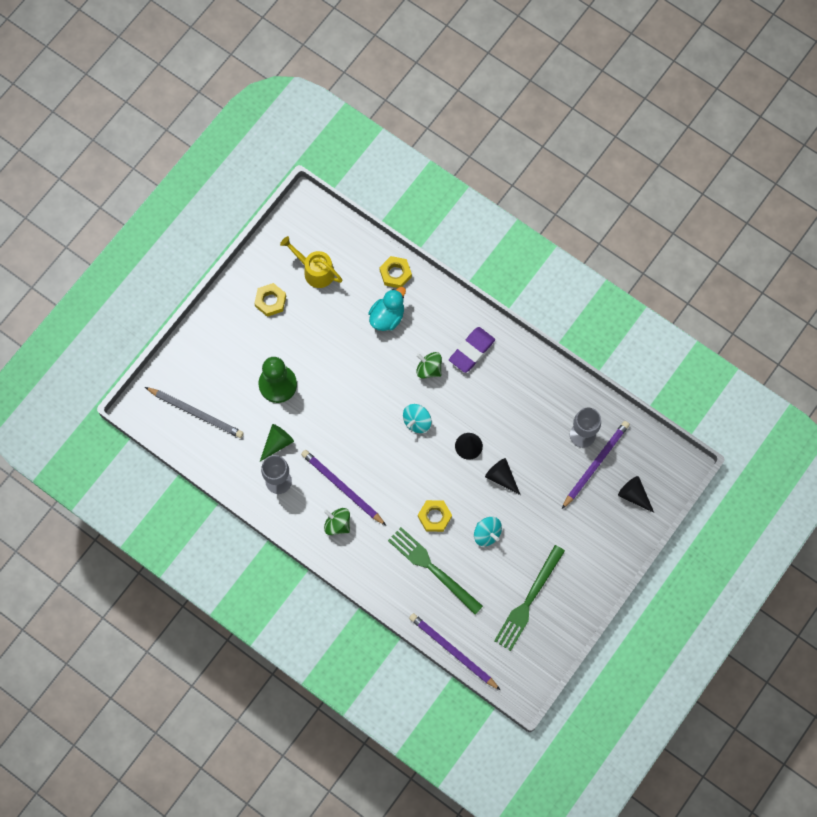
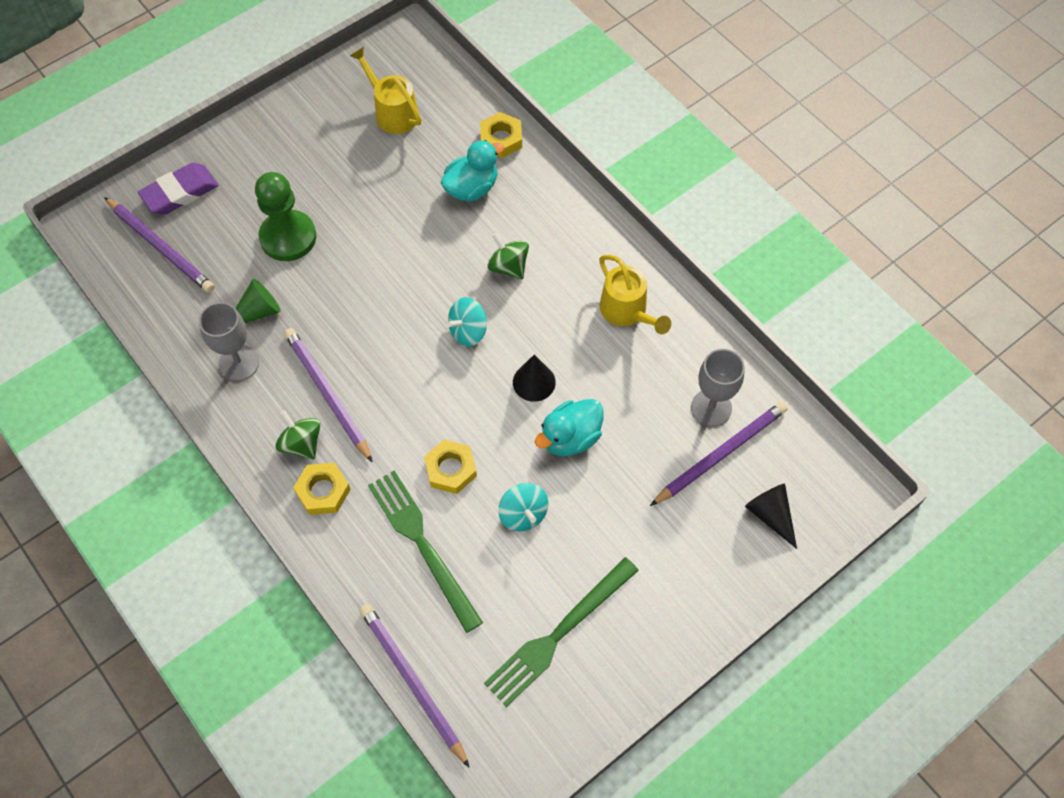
camera: 15 degrees right, 10 degrees down
grey pencil [145,387,244,438] -> purple pencil [104,197,214,292]
yellow nut [254,283,286,317] -> yellow nut moved to [293,463,351,515]
purple eraser [449,327,495,373] -> purple eraser moved to [138,163,219,215]
black cone [485,458,520,495] -> turquoise duck [535,399,604,456]
none -> yellow watering can [599,255,671,334]

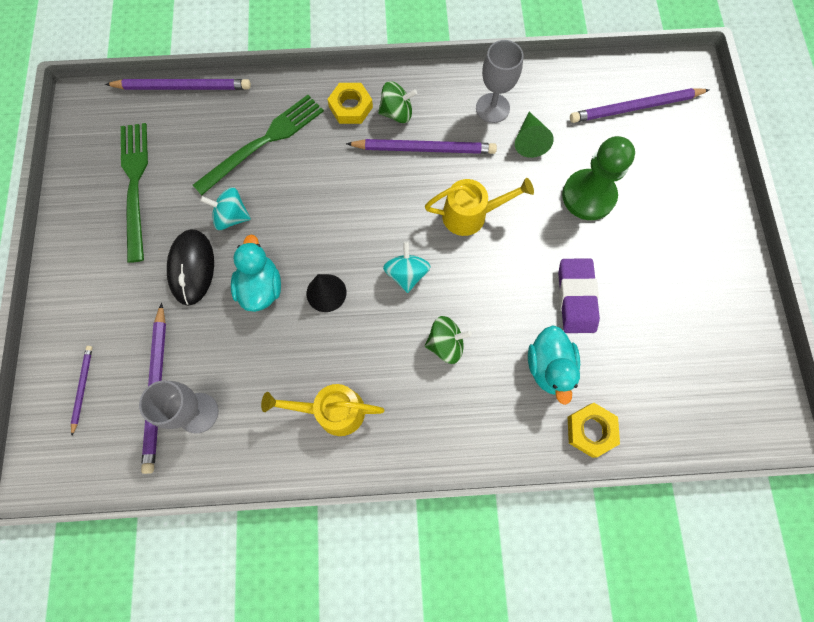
camera: 125 degrees right, 10 degrees up
purple eraser [138,163,219,215] -> purple eraser moved to [558,258,600,333]
yellow watering can [350,47,421,134] -> yellow watering can moved to [425,178,534,236]
green fork [368,470,483,633] -> green fork turned 45 degrees counterclockwise [193,95,324,195]
yellow nut [424,439,477,494] -> none
black cone [745,484,797,549] -> purple pencil [71,346,93,435]
none -> black mouse [167,229,214,306]

